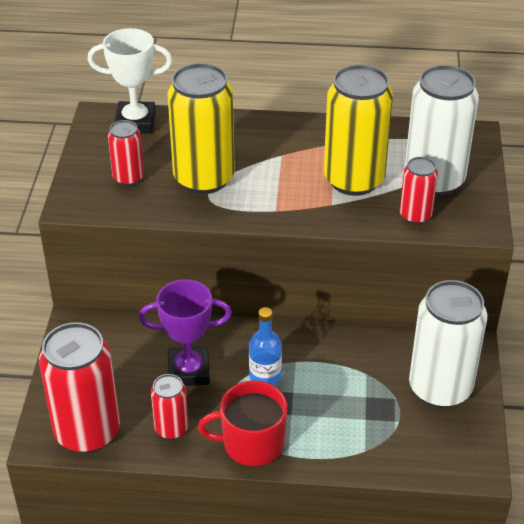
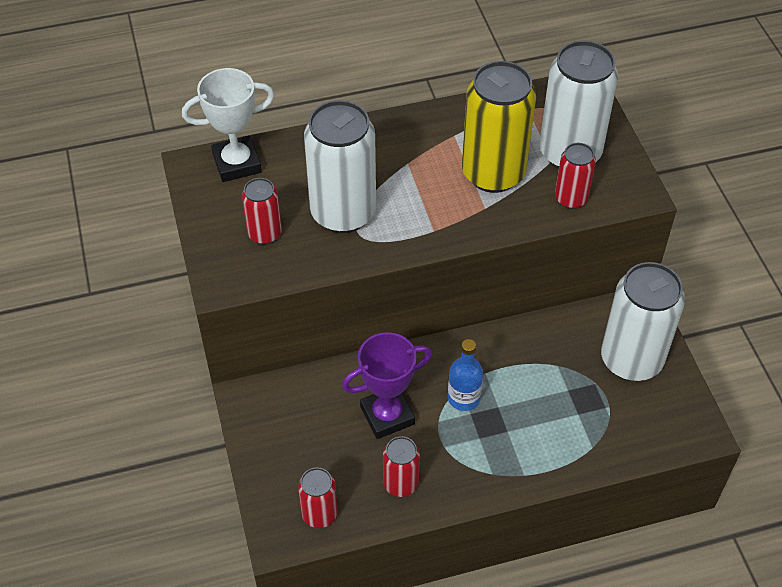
camera: 20 degrees left, 10 degrees up
red can [39,322,120,453] -> red can [298,467,338,528], size x0.52
yellow can [167,63,235,194] -> white can [304,100,376,233]
red mug [198,381,287,466] -> none

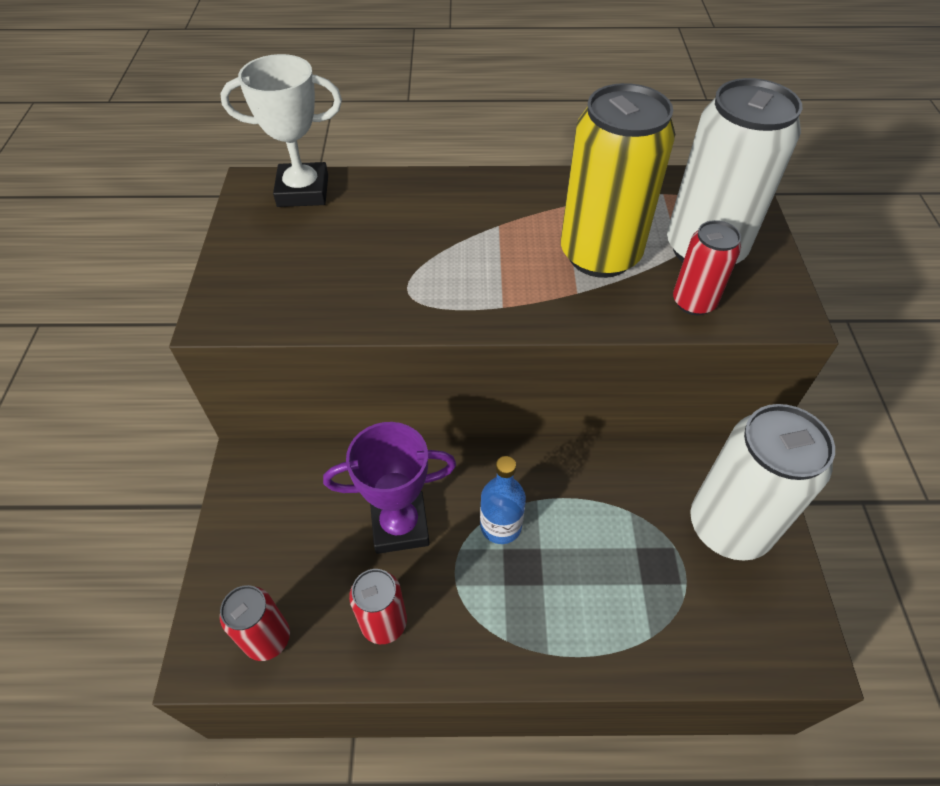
camera: 15 degrees right, 0 degrees up
red can [242,178,282,245] -> none
white can [304,100,376,233] -> none

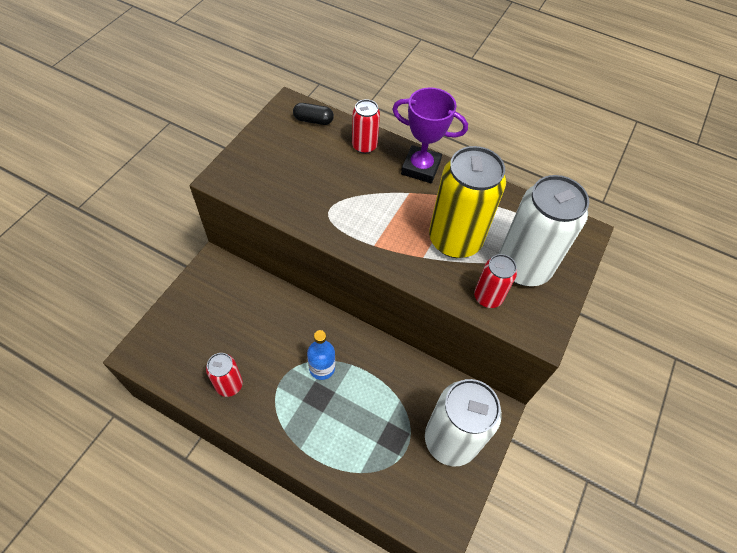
camera: 25 degrees right, 5 degrees up
white trophy [220,54,342,207] -> black capsule [293,103,334,125]
red can [220,585,290,661] -> red can moved to [352,99,380,154]
purple trophy [323,422,456,554] -> purple trophy moved to [392,87,468,183]

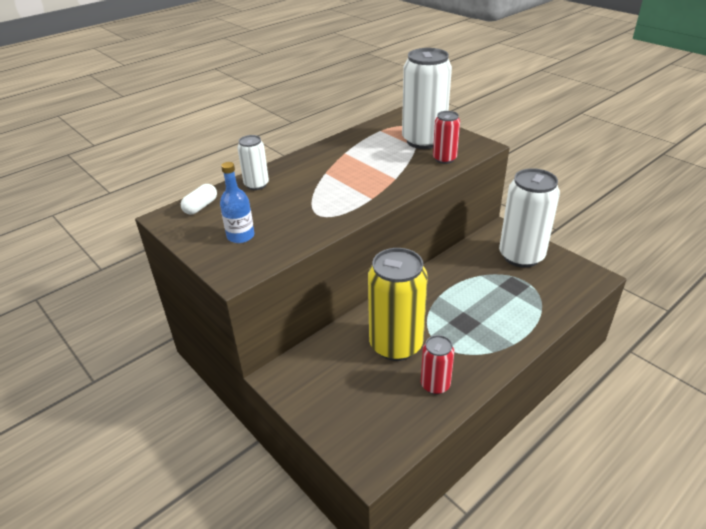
camera: 65 degrees left, 20 degrees down
black capsule [293,103,334,125] -> white capsule [181,184,217,214]
blue bottle [307,330,335,380] -> blue bottle moved to [220,162,255,243]
red can [352,99,380,154] -> white can [237,135,269,190]
purple trophy [392,87,468,183] -> none
yellow can [429,146,506,258] -> yellow can moved to [368,248,428,361]

